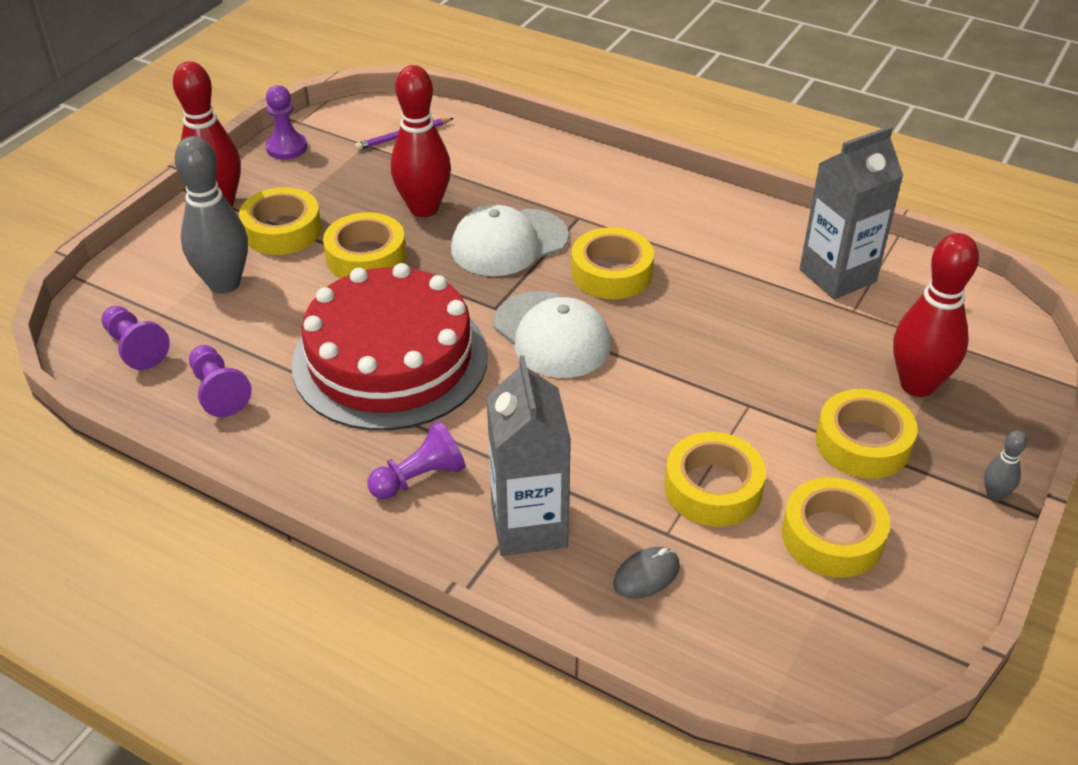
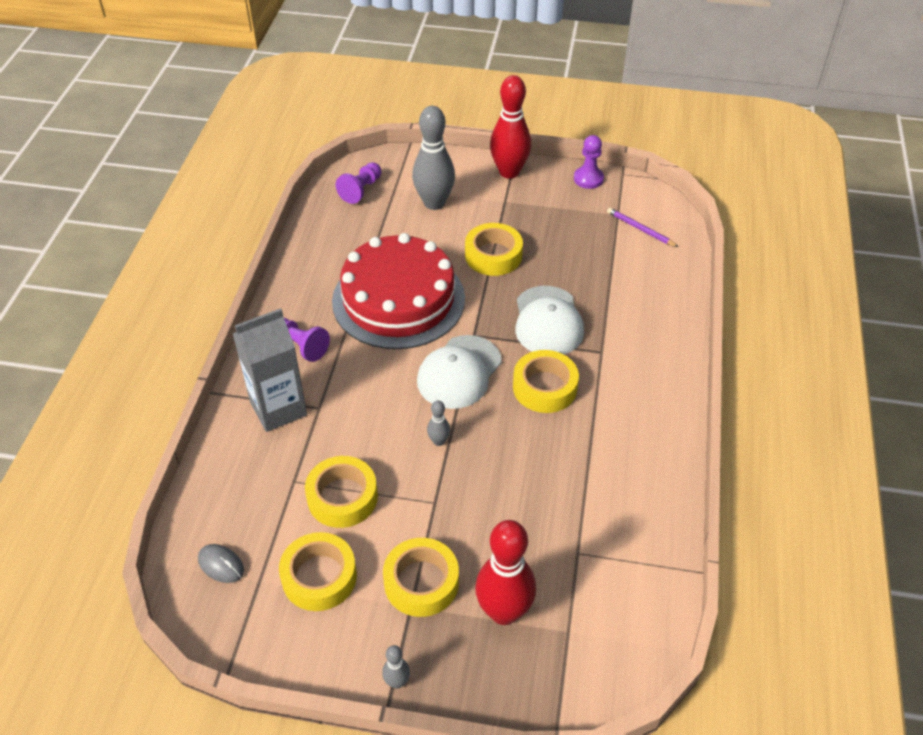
camera: 70 degrees right, 5 degrees up
purple pawn [189,345,252,417] -> none
yellow tape [239,187,322,255] -> none
red bowling pin [391,65,451,217] -> none
white cap [451,205,569,276] -> white cap turned 135 degrees counterclockwise [515,286,584,354]
grey mouse [613,547,680,599] -> grey mouse moved to [198,544,244,583]
grey carton [800,126,903,299] -> none
none -> grey bowling pin [427,401,450,446]

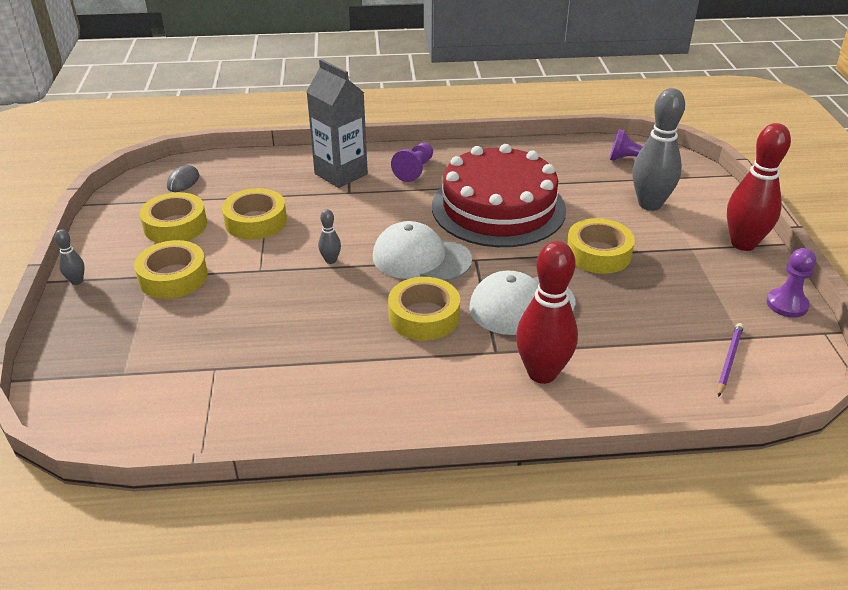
camera: 75 degrees right, 10 degrees down
red bowling pin [475,520,536,625] -> red bowling pin moved to [516,241,578,384]

